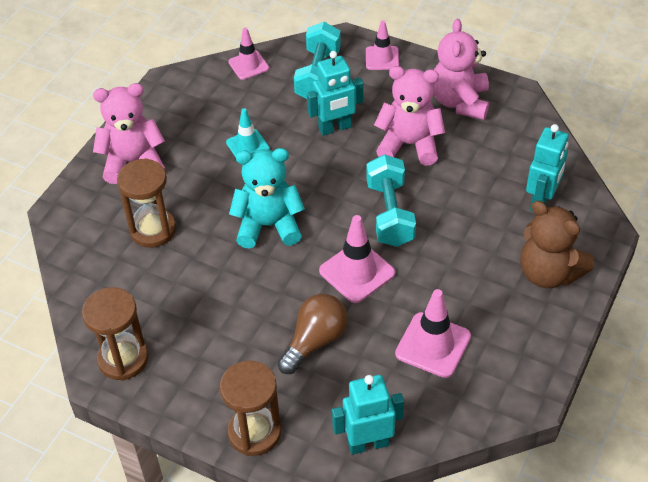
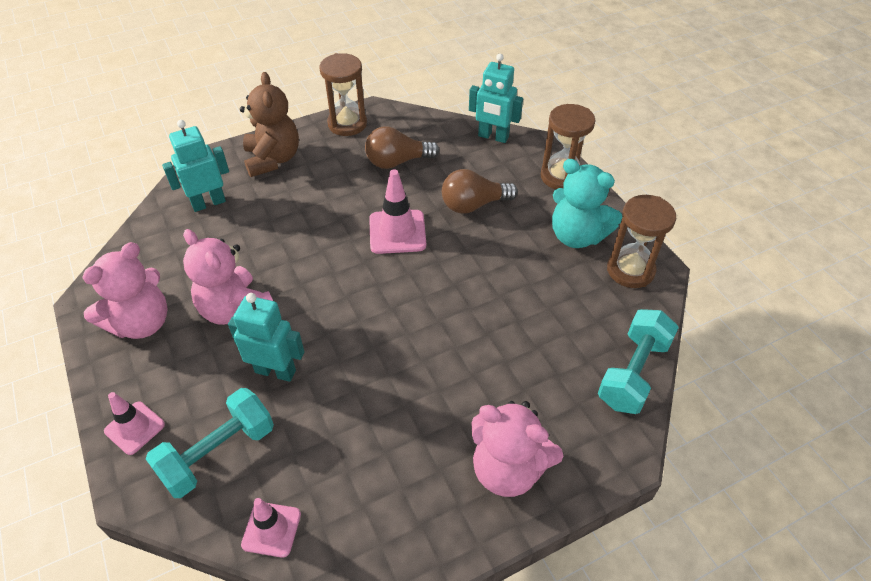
camera: 145 degrees left, 0 degrees up
brown hourglass [117,158,176,248] -> brown hourglass moved to [319,53,367,136]
turquoise traffic cone [226,108,270,157] -> none
turquoise teddy bear [229,148,305,248] -> turquoise teddy bear moved to [552,159,622,248]
turquoise dumbbell [366,154,416,247] -> turquoise dumbbell moved to [598,309,679,414]
pink traffic cone [395,289,471,378] -> brown light bulb [365,126,440,169]

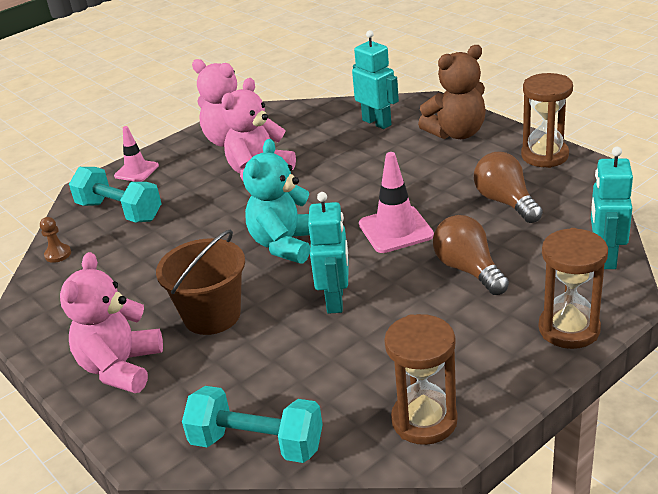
camera: 80 degrees right, 15 degrees down
turquoise robot [228,293,305,382] -> turquoise robot moved to [308,192,349,314]
pink traffic cone [241,498,301,558] -> brown pawn [40,217,71,263]
turquoise teddy bear [552,159,622,248] -> turquoise teddy bear moved to [243,139,310,263]
none -> brown bucket [156,230,245,335]

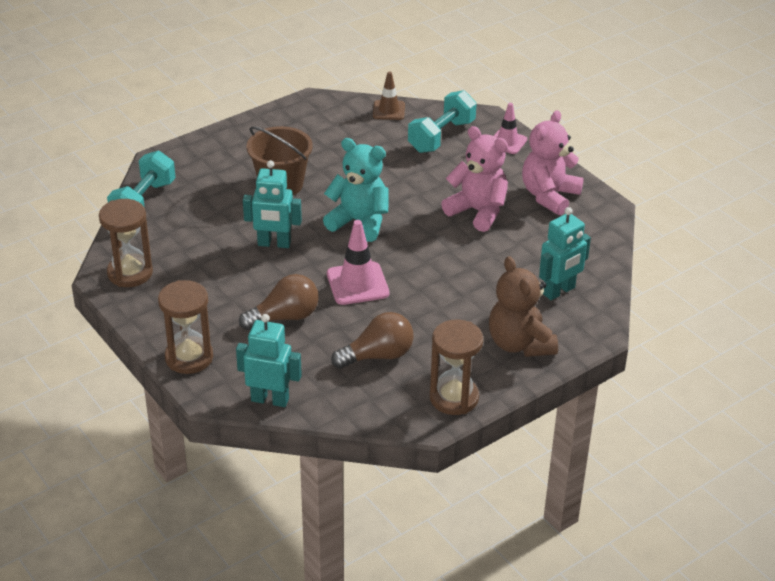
camera: 90 degrees right, 5 degrees up
brown pawn [40,217,71,263] -> brown traffic cone [373,71,405,120]
pink teddy bear [60,252,163,393] -> none

